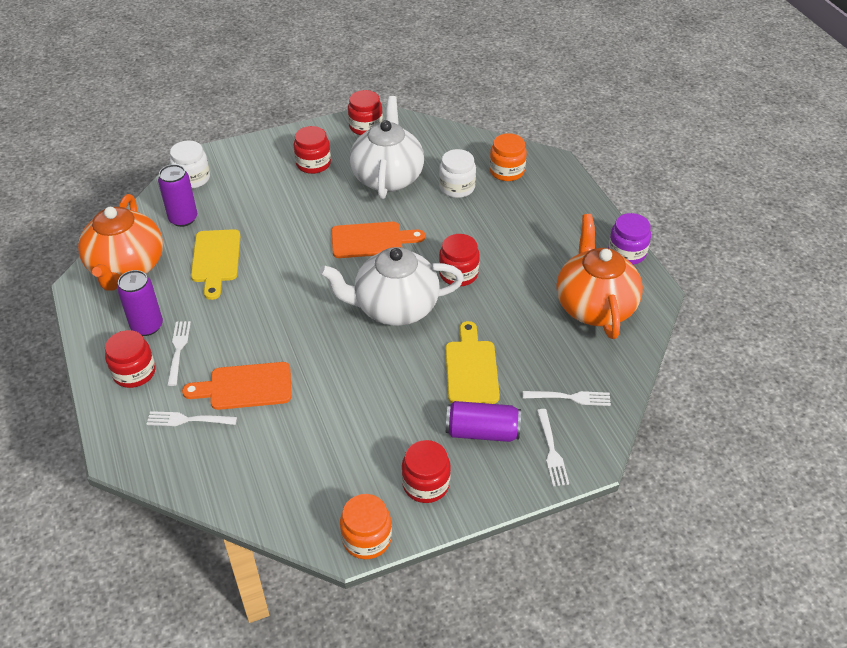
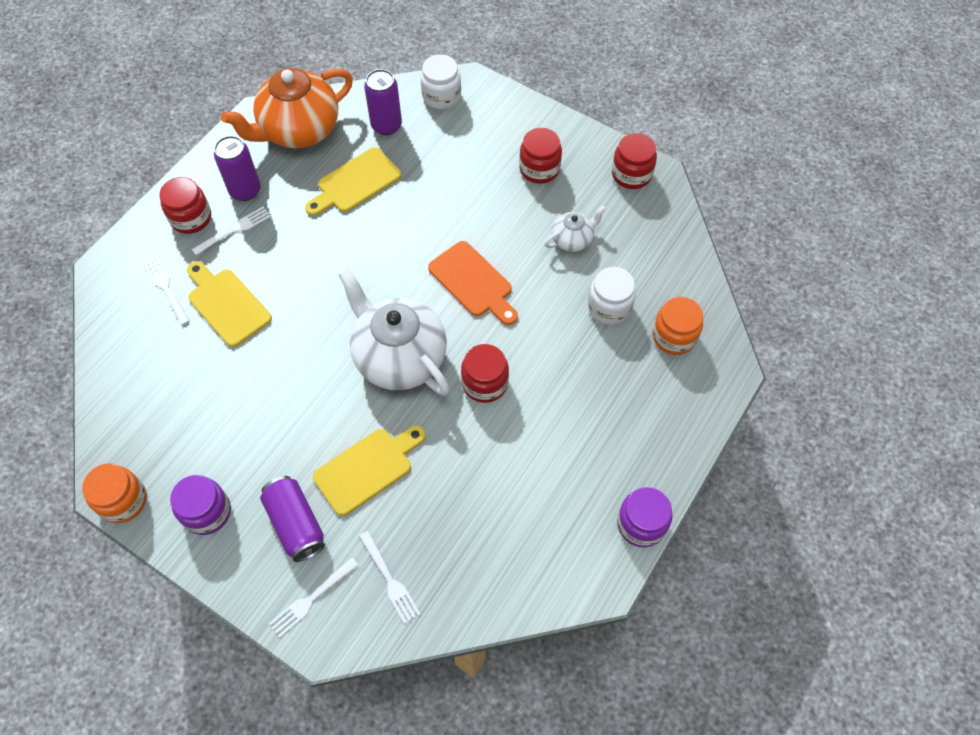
camera: 55 degrees right, 15 degrees up
orange cutting board [182,362,291,410] -> yellow cutting board [187,261,272,347]
white teapot [350,96,424,199] -> white teapot [544,205,606,252], size x0.48
red jar [402,440,451,503] -> purple jar [170,475,231,535]
orange teapot [556,214,643,339] -> none

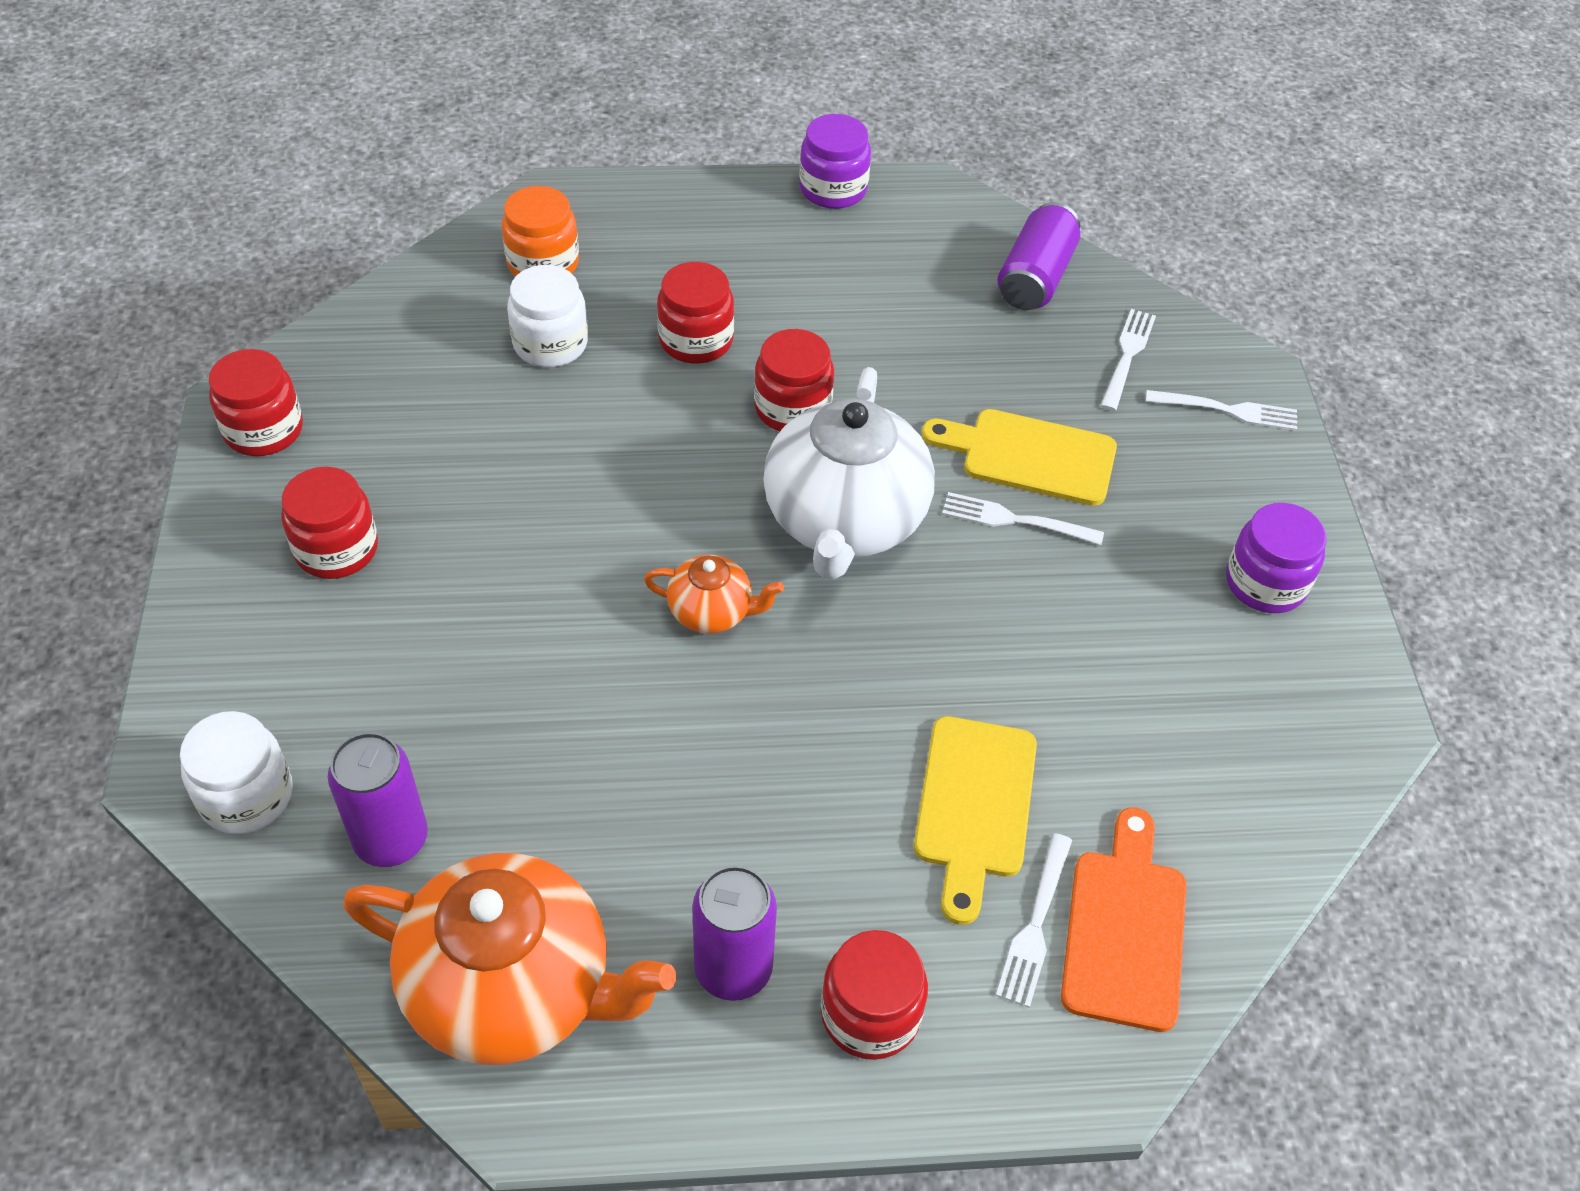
camera: 130 degrees left, 10 degrees down
orange jar [82,463,147,523] -> none
white fork [192,206,271,255] -> white fork moved to [942,492,1104,545]
purple can [260,476,325,562] -> purple can moved to [997,202,1080,310]
yellow cutting board [305,147,401,216] -> none
orange cutting board [428,241,518,325] -> orange cutting board moved to [1061,807,1187,1032]
white teapot [544,205,606,252] -> none
none -> orange teapot [644,555,784,634]
none -> red jar [657,262,734,364]

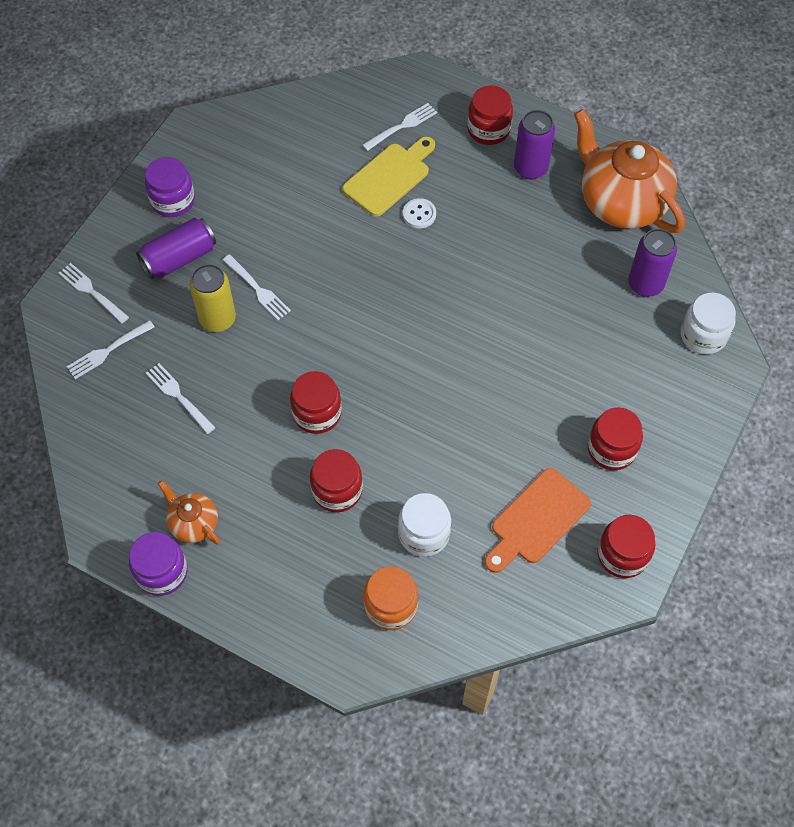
camera: 145 degrees left, 10 degrees up
orange teapot [644,555,784,634] -> orange teapot moved to [158,480,220,544]
white teapot [763,367,935,580] -> none
yellow cutting board [922,409,1117,506] -> yellow can [190,264,236,332]
purple can [997,202,1080,310] -> purple can moved to [136,218,216,280]
orange cutting board [1061,807,1187,1032] -> orange cutting board moved to [485,468,591,573]
none -> white fork [146,363,216,434]
none -> white button [403,198,436,228]

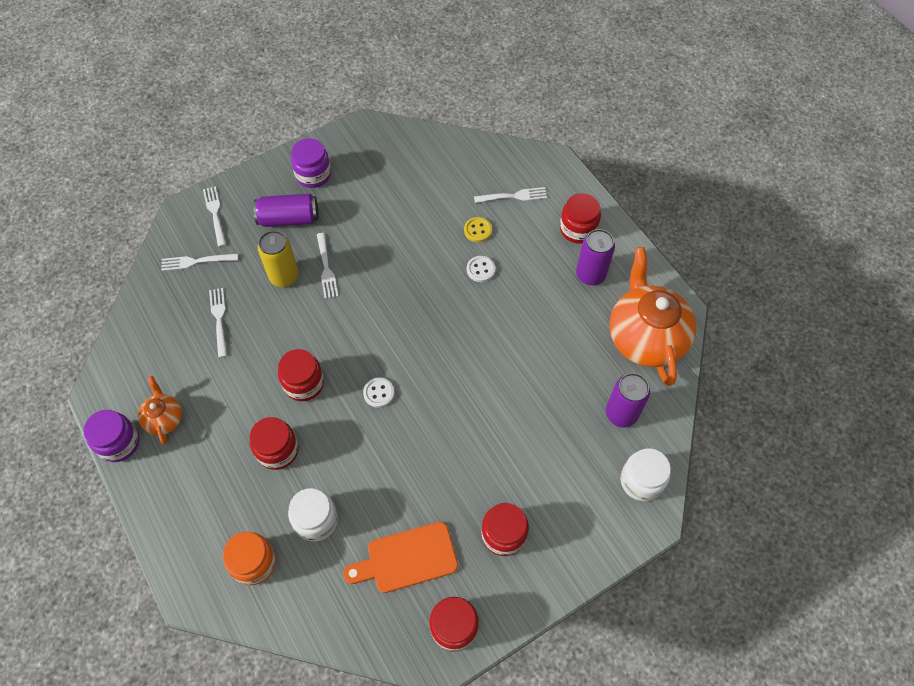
camera: 30 degrees right, 0 degrees up
yellow cutting board [342,137,435,217] -> yellow button [464,217,492,242]
none -> white button [363,377,394,408]

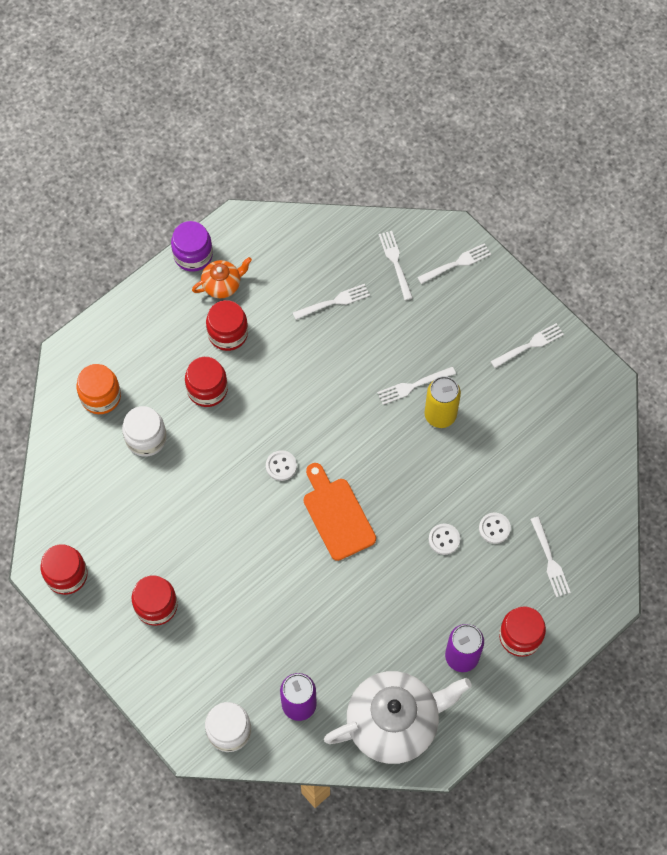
camera: 80 degrees right, 5 degrees up
purple can [253,194,318,227] -> none
yellow can [258,231,299,287] -> yellow can moved to [425,376,461,428]
red jar [278,349,324,401] -> red jar moved to [206,300,248,351]
purple jar [291,138,331,188] -> white fork [490,323,564,368]
orange cutting board [343,522,458,593] -> orange cutting board moved to [303,463,376,561]
yellow button [464,217,492,242] -> white button [479,513,511,544]
orange teapot [609,247,696,386] -> white teapot [324,671,472,764]

